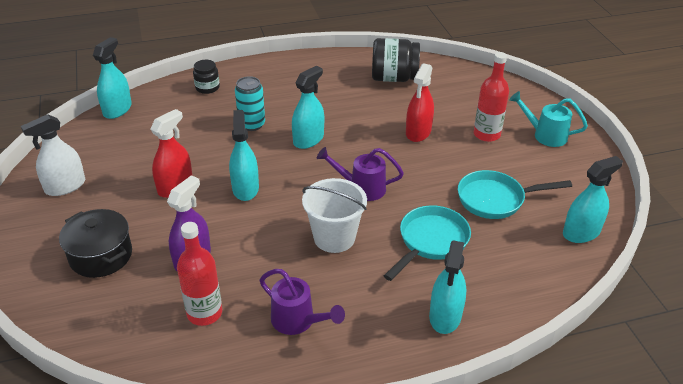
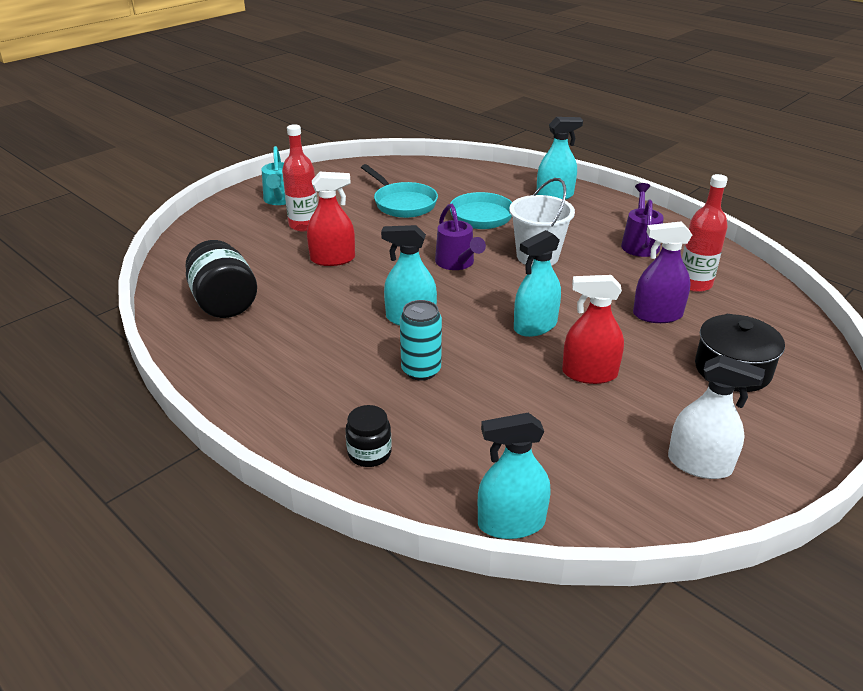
camera: 120 degrees left, 5 degrees down
turquoise spray bottle [563,156,623,243] -> none

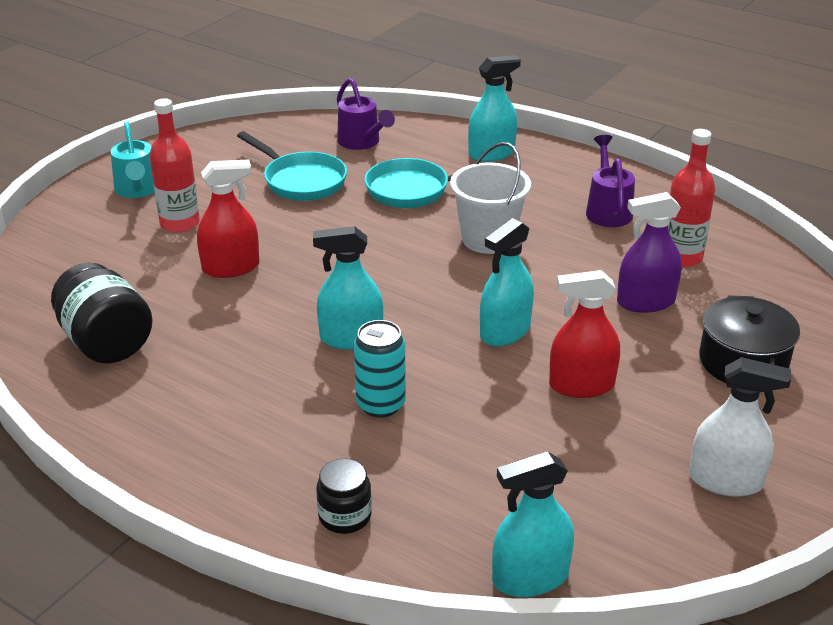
camera: 10 degrees left, 0 degrees up
purple watering can [435,204,486,270] -> purple watering can moved to [337,78,395,150]

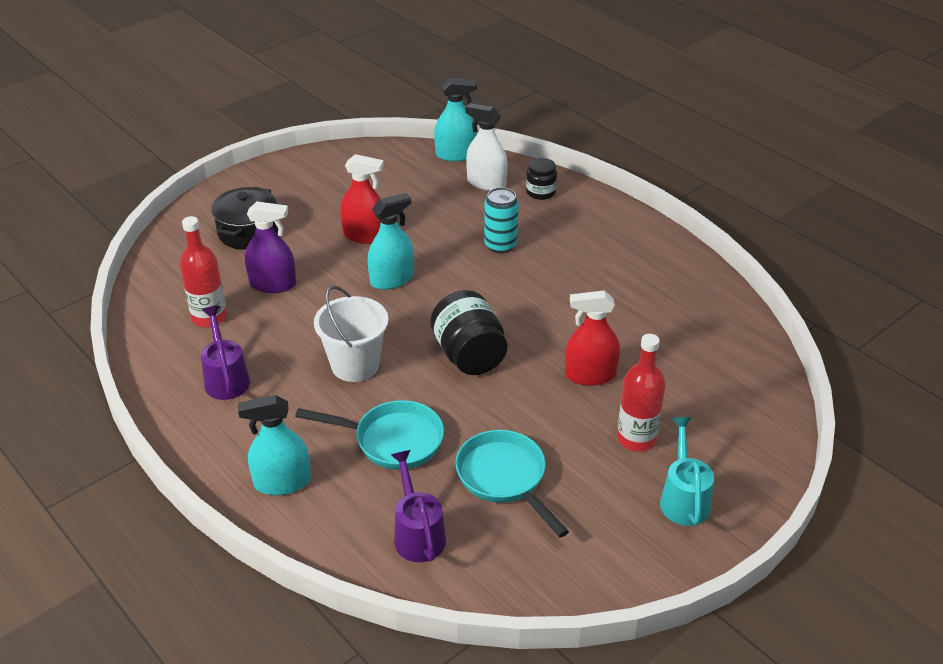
camera: 165 degrees left, 5 degrees up
black jar [51,263,153,363] -> black jar moved to [430,290,507,375]
turquoise spray bottle [313,226,383,350] -> none
purple watering can [586,135,635,227] -> purple watering can turned 150 degrees clockwise [201,306,250,400]
white spray bottle [689,357,791,496] -> white spray bottle moved to [465,103,507,191]

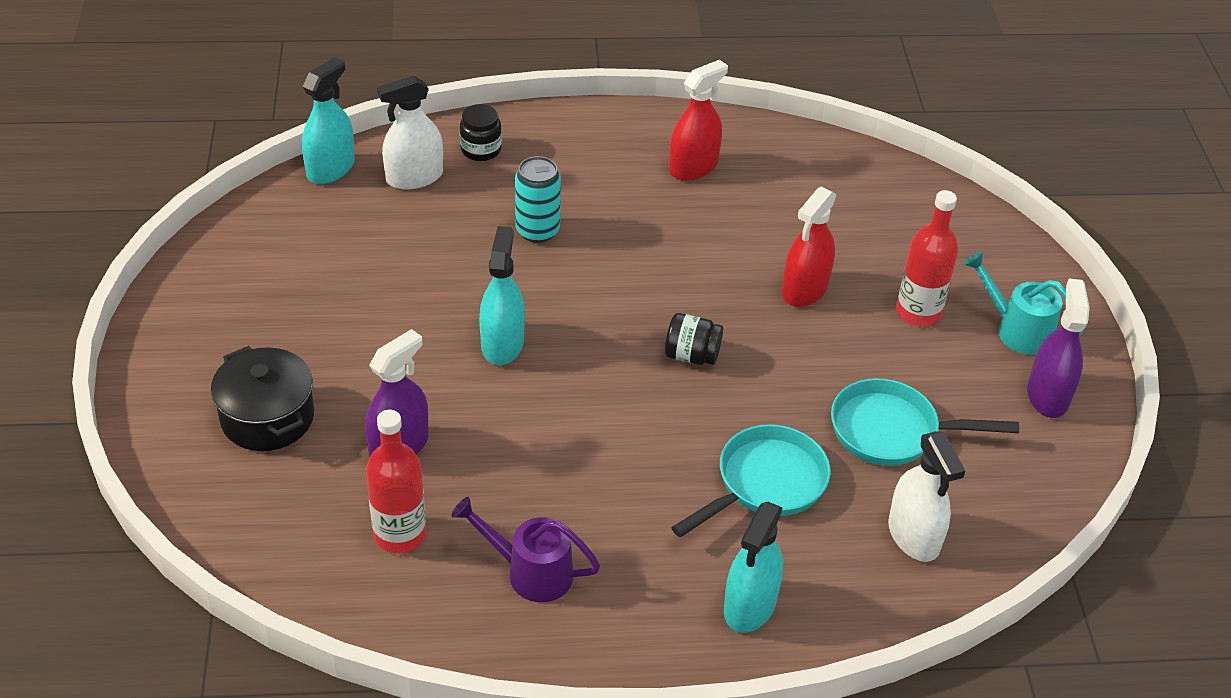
camera: 55 degrees left, 5 degrees up
white bucket [314,286,388,382] -> none
red spray bottle [340,154,384,244] -> red spray bottle moved to [669,60,728,181]
purple watering can [391,450,446,562] -> white spray bottle [888,431,965,562]
black jar [430,290,507,375] -> black jar [665,313,723,365], size x0.58
none -> purple spray bottle [1027,279,1090,418]

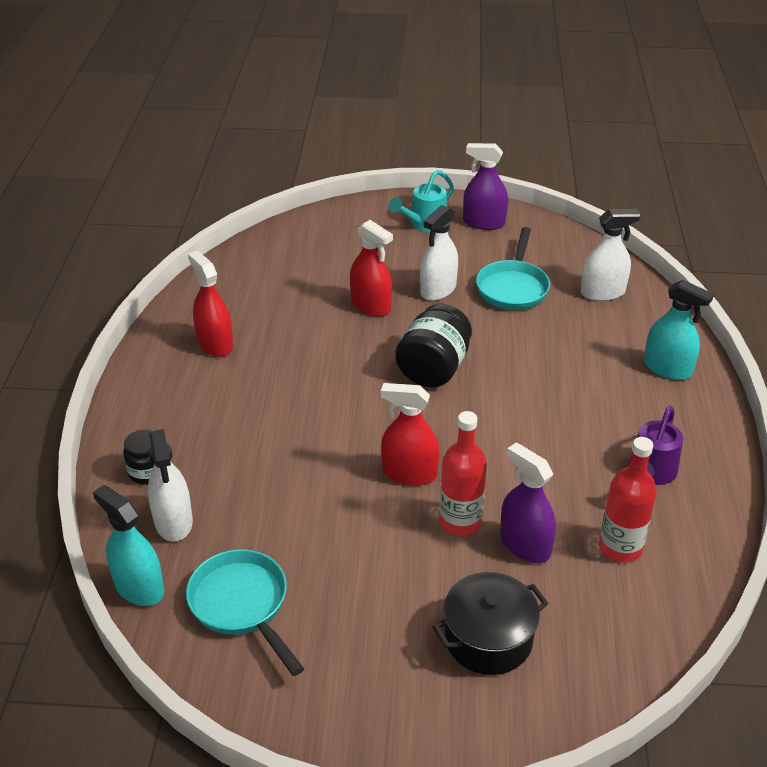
camera: 80 degrees left, 5 degrees down
turquoise spray bottle [479,226,525,365] -> red spray bottle [381,383,440,485]
turquoise can [515,156,561,243] -> none
black jar [665,313,723,365] -> black jar [395,304,472,387], size x1.73
turquoise pan [671,424,831,537] -> turquoise pan moved to [186,549,304,676]
red bottle [896,190,958,327] -> red bottle moved to [439,411,487,536]
none -> white spray bottle [420,205,458,301]

